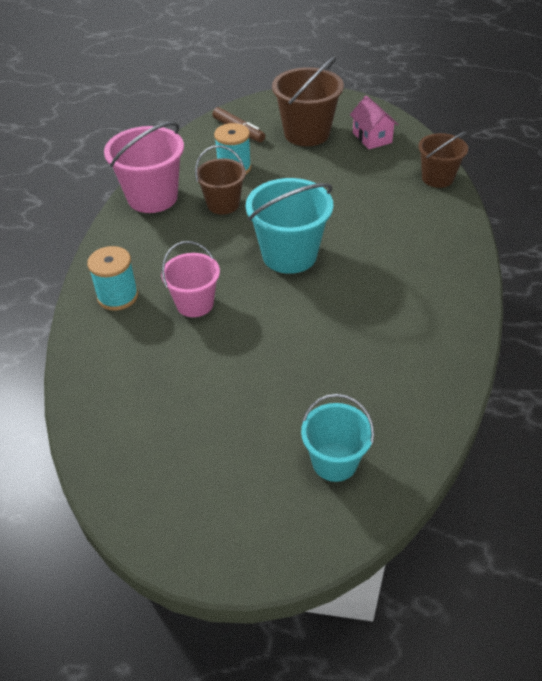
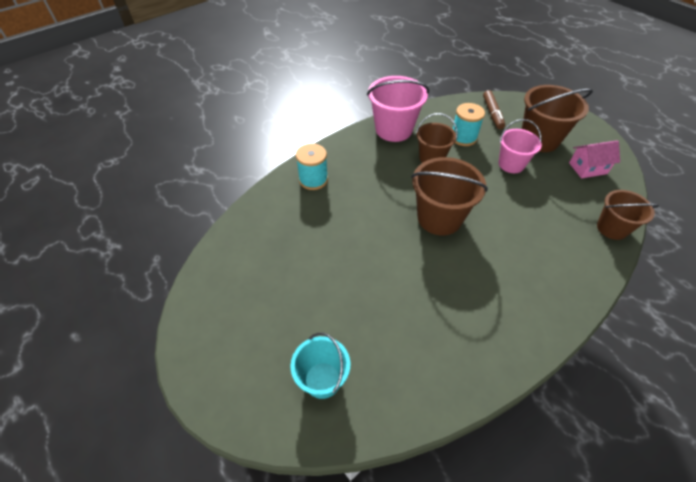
camera: 40 degrees right, 5 degrees up
pink bucket [161,241,220,317] -> pink bucket moved to [499,119,542,173]
turquoise bucket [246,178,333,274] -> brown bucket [411,157,488,236]
pink house [350,96,399,149] -> pink house turned 60 degrees clockwise [569,140,620,178]

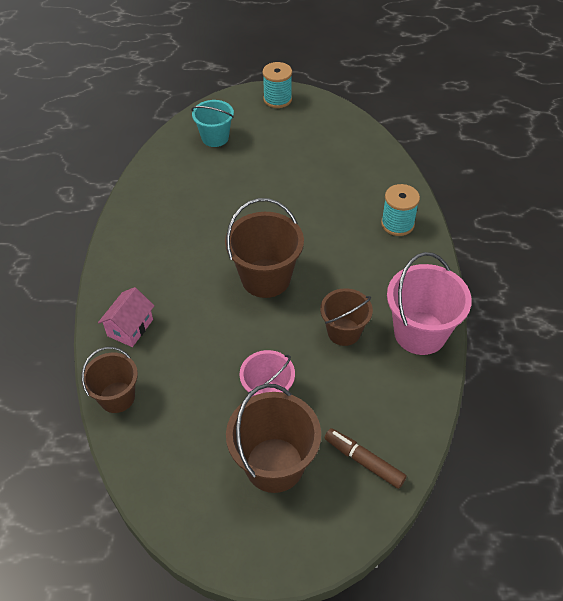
camera: 130 degrees right, 0 degrees up
turquoise spool [453,103,485,146] -> turquoise spool moved to [263,62,292,108]
pink house [569,140,620,178] -> pink house moved to [98,287,154,347]

